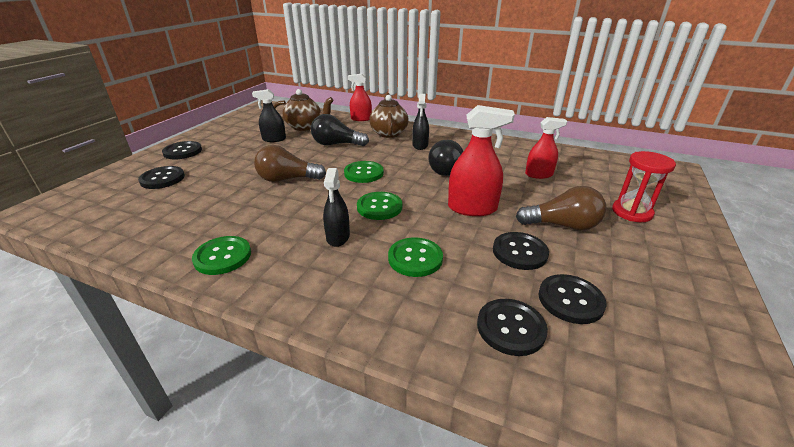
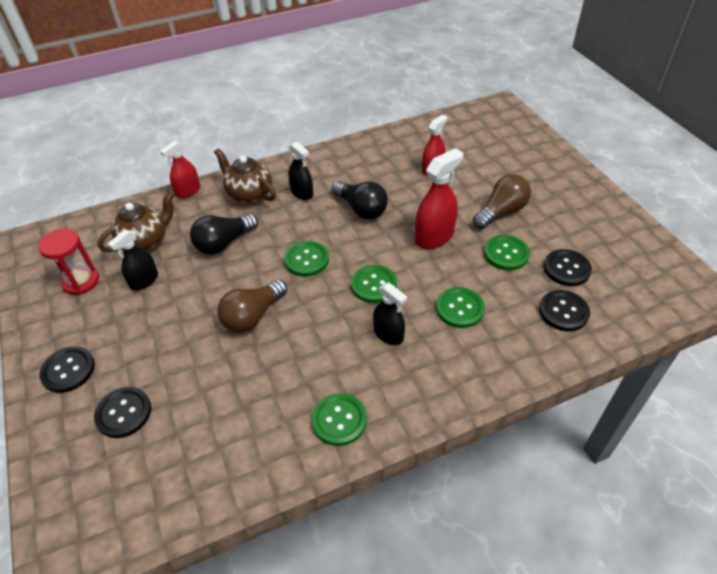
camera: 45 degrees left, 15 degrees up
black button [493,232,549,270] -> green button [484,235,530,270]
red hourglass [612,151,676,222] -> red hourglass moved to [38,228,99,295]

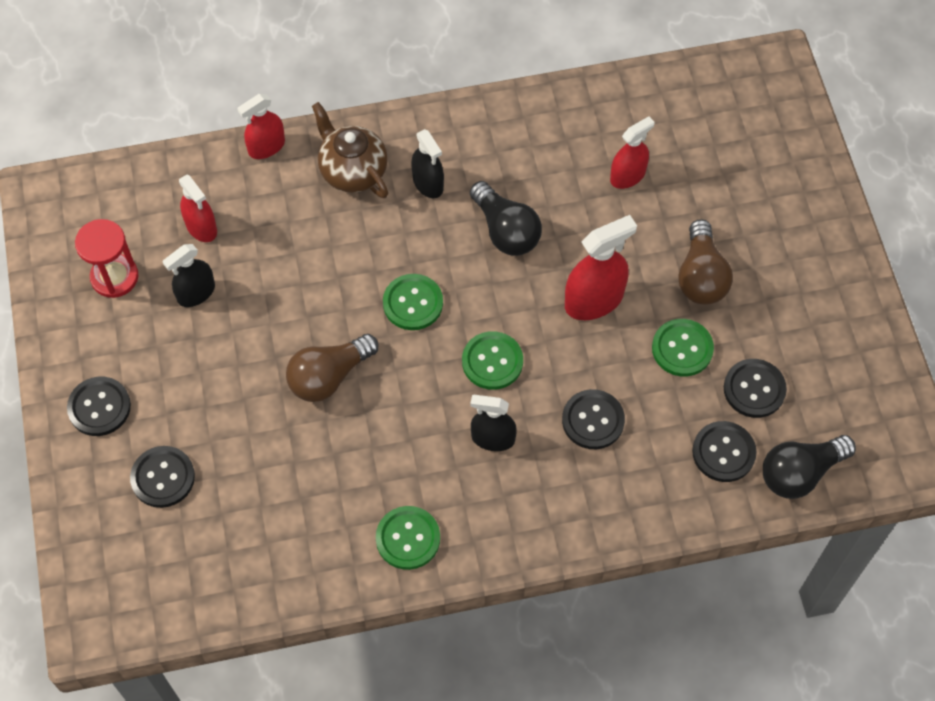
camera: 10 degrees right, 15 degrees up
brown teapot [98,191,174,252] -> red spray bottle [179,175,217,242]
black light bulb [190,214,258,254] -> black light bulb moved to [763,435,856,499]
black spray bottle [373,283,407,345] -> black spray bottle turned 135 degrees clockwise [470,395,517,451]
green button [436,287,485,328] -> black button [562,389,625,449]
brown light bulb [473,174,531,229] -> brown light bulb turned 120 degrees clockwise [678,219,733,305]

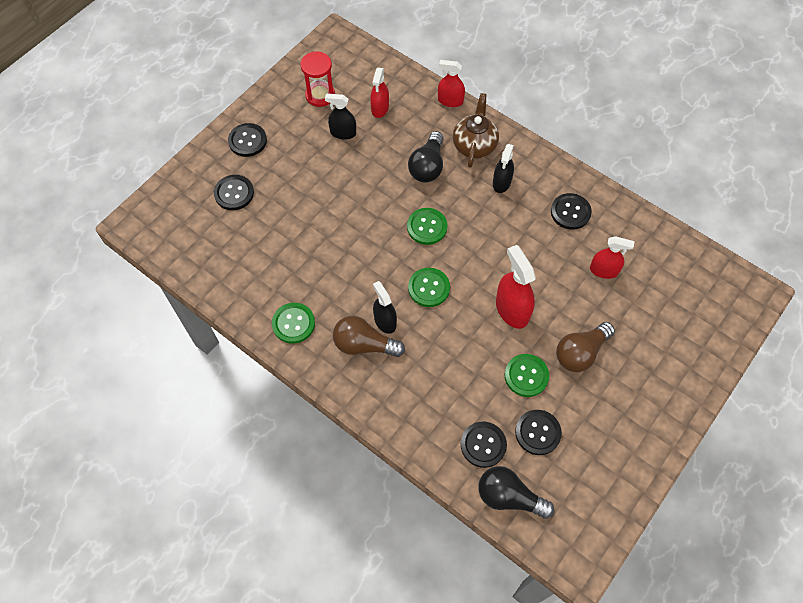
camera: 50 degrees right, 0 degrees up
brown light bulb [286,334,378,402] -> brown light bulb moved to [333,316,405,357]
black light bulb [470,181,542,256] -> black light bulb moved to [408,131,444,183]
black button [562,389,625,449] -> black button moved to [551,193,592,230]
red spray bottle [565,215,637,320] -> red spray bottle turned 135 degrees counterclockwise [496,245,536,329]

